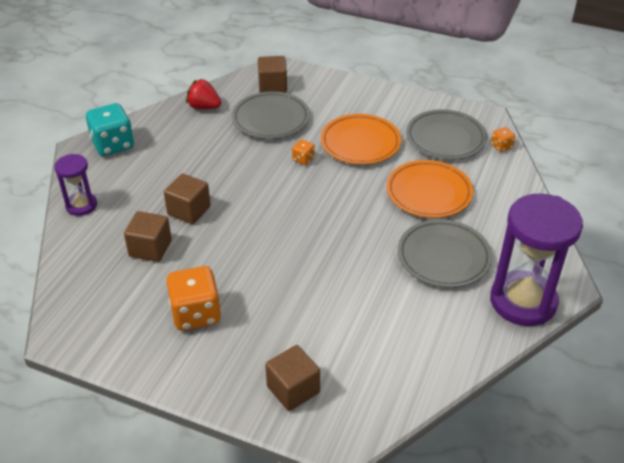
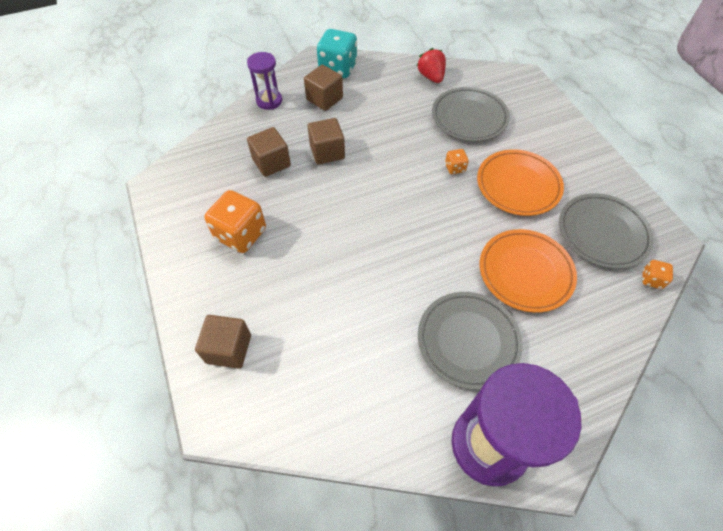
camera: 45 degrees right, 15 degrees up
brown cube [258,56,287,93] -> brown cube moved to [304,65,343,111]

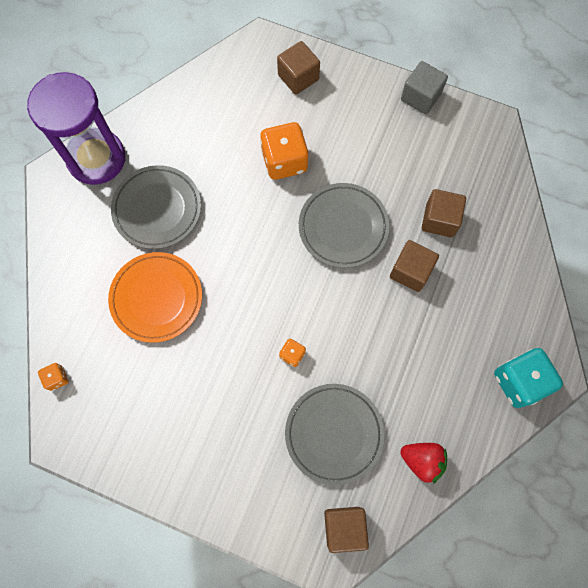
camera: 135 degrees right, 15 degrees up
orange dice [205,190,266,253] -> orange dice moved to [260,122,308,180]
purple hourglass [247,52,282,110] -> none
brown cube [304,65,343,111] -> brown cube moved to [324,507,369,553]
orange plate [477,150,564,216] -> none
grey plate [559,193,654,269] -> grey plate moved to [299,183,389,268]
none -> grey cube [401,61,448,114]

